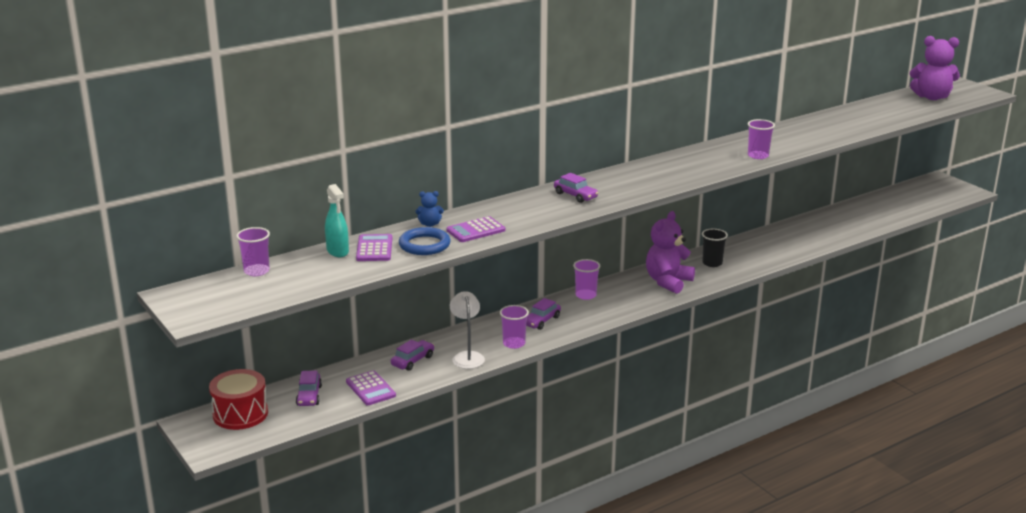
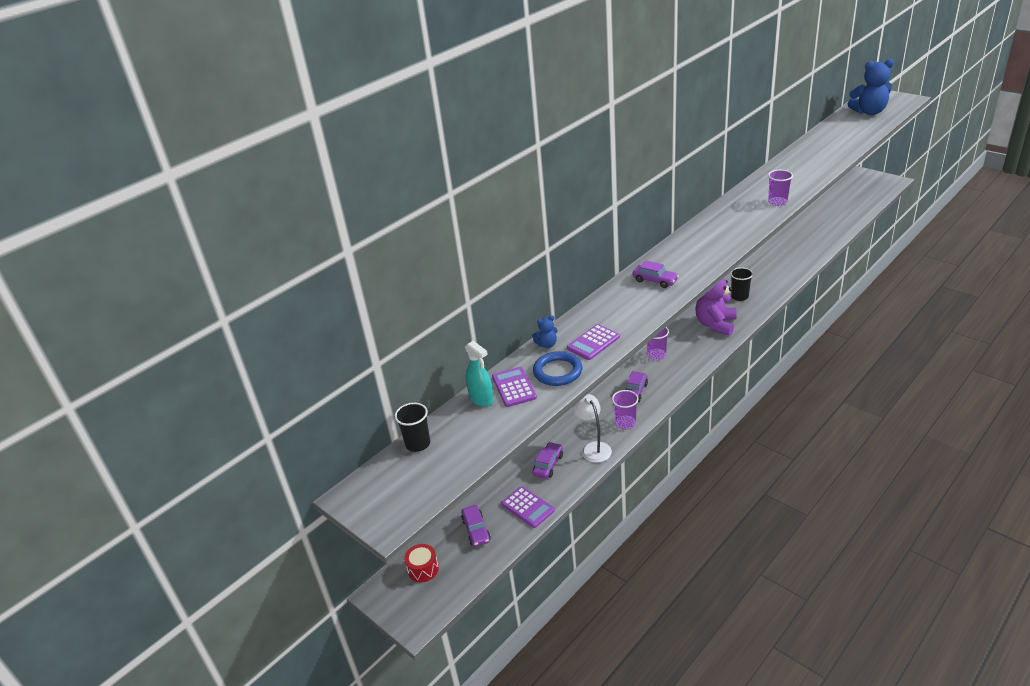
camera: 10 degrees left, 10 degrees up
red drum [209,369,268,430] -> red drum [404,544,439,582], size x0.60
purple cup [236,227,270,276] -> black cup [395,403,430,452]
purple teddy bear [910,36,960,100] -> blue teddy bear [848,59,894,115]

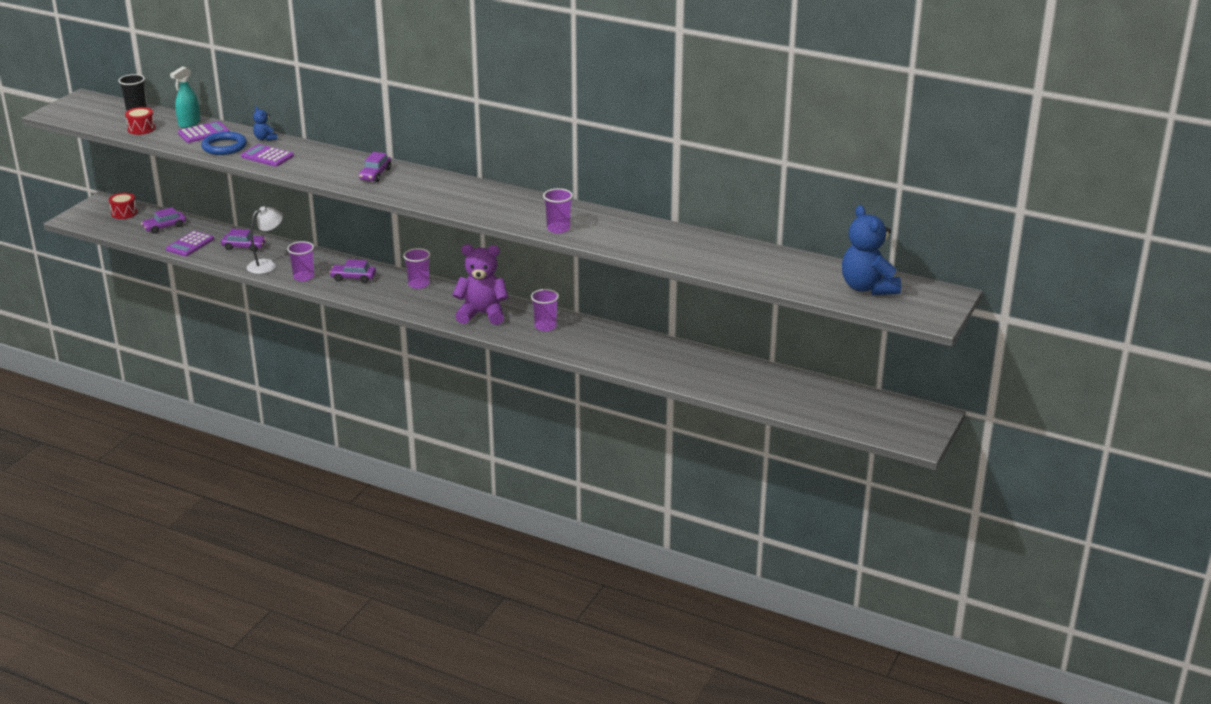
camera: 70 degrees right, 5 degrees down
black cup [730,267,753,301] -> purple cup [531,289,559,331]
none -> red drum [125,107,155,135]

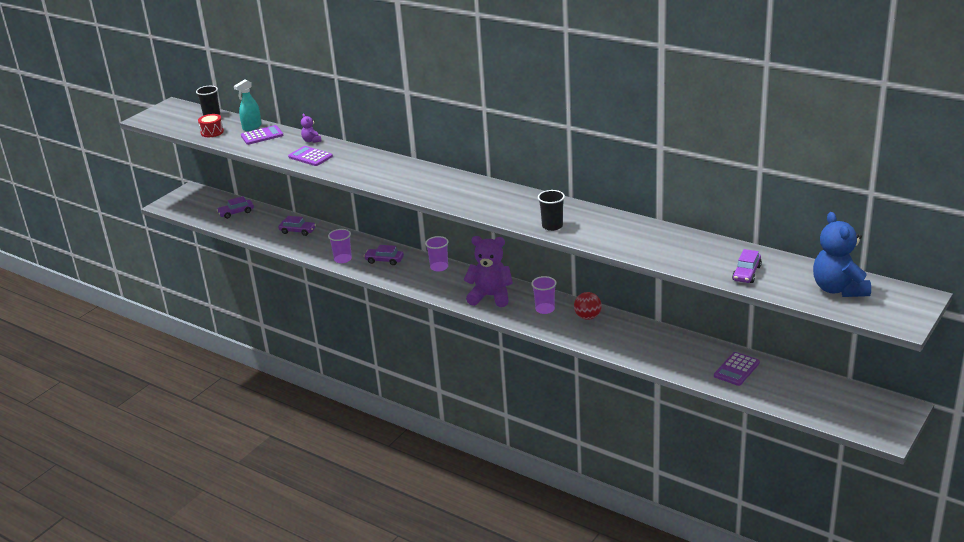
camera: 10 degrees right, 0 degrees up
red drum [109,193,137,219] -> none
purple calculator [166,231,214,257] -> purple calculator moved to [714,352,760,386]
blue ring [201,132,247,155] -> none
white lamp [247,206,283,274] -> none
blue teddy bear [253,107,277,141] -> purple teddy bear [301,114,322,143]
purple car [359,152,391,182] -> purple car moved to [732,249,762,283]
purple cup [543,188,573,233] -> black cup [538,190,565,231]
none -> red ball [574,292,601,320]

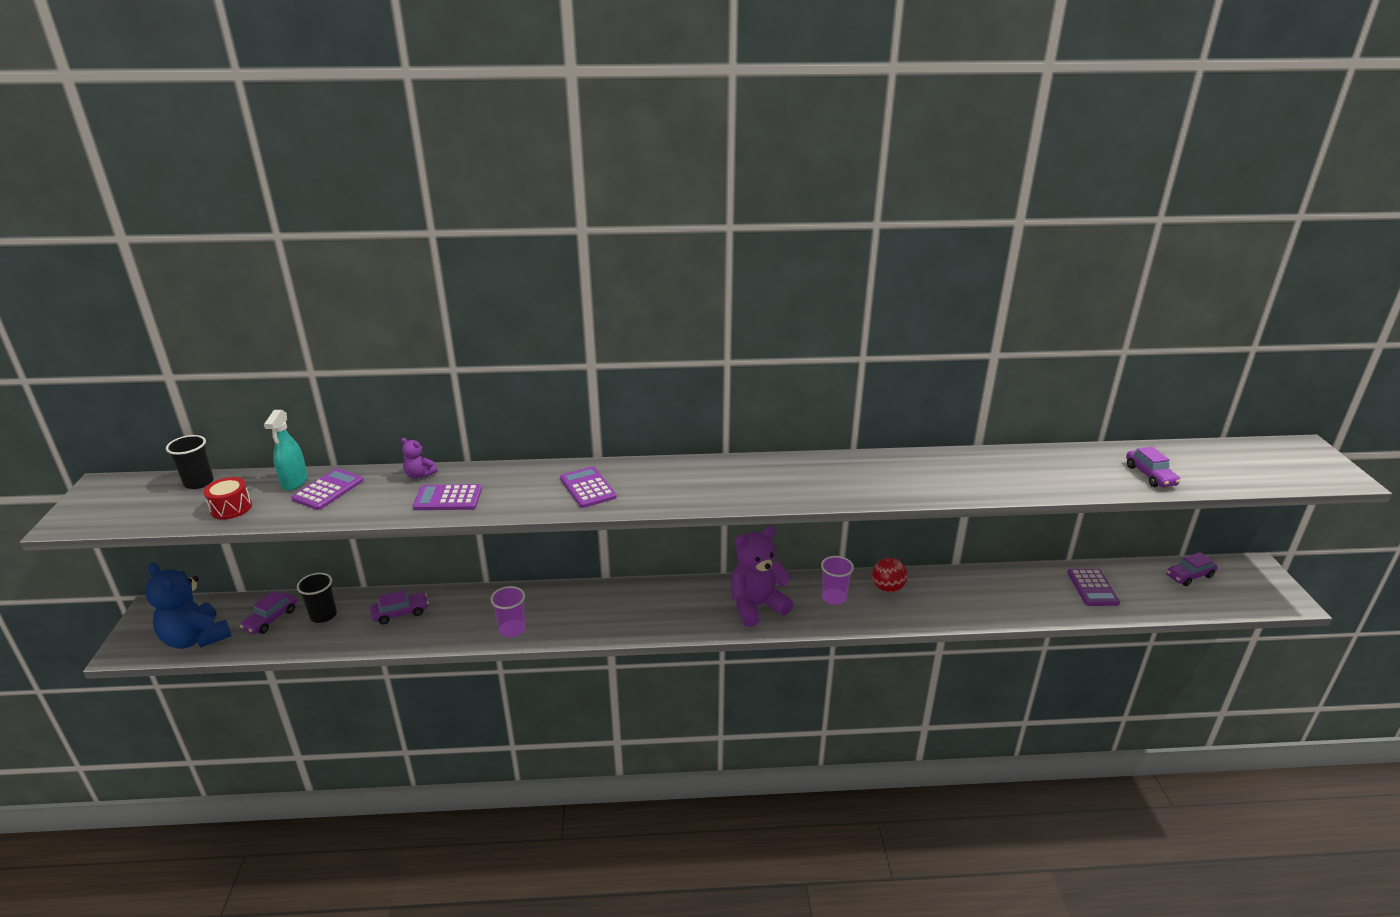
camera: 40 degrees left, 0 degrees up
purple car [364,245,404,265] -> purple car moved to [1166,552,1218,586]
purple cup [425,236,449,272] -> none
black cup [538,190,565,231] -> black cup moved to [297,573,337,623]
blue teddy bear [813,212,871,297] -> blue teddy bear moved to [145,563,231,649]
none -> purple calculator [560,466,617,508]

